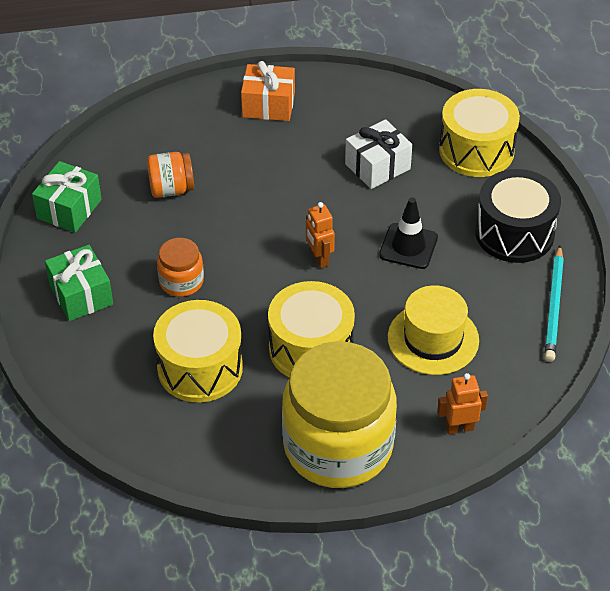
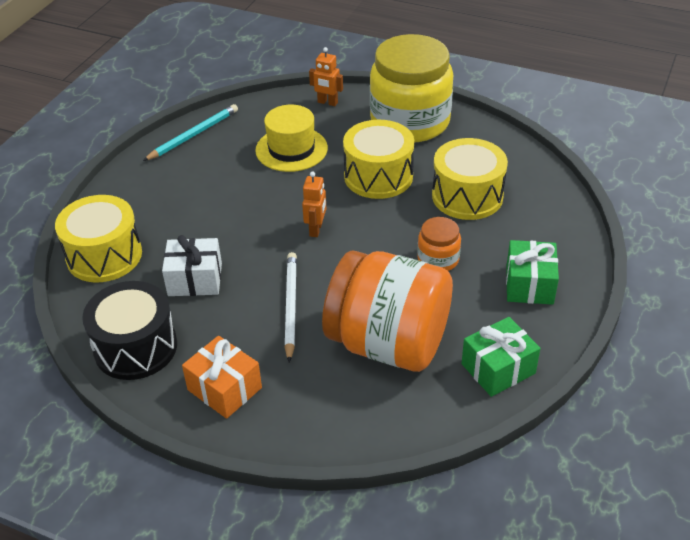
camera: 145 degrees left, 5 degrees down
orange jar [147,152,194,198] -> orange jar [322,250,453,372], size x2.25
black traffic cone [379,197,438,269] -> none
black drum [475,169,561,263] -> black drum moved to [82,281,177,380]
none -> white pencil [284,252,297,363]

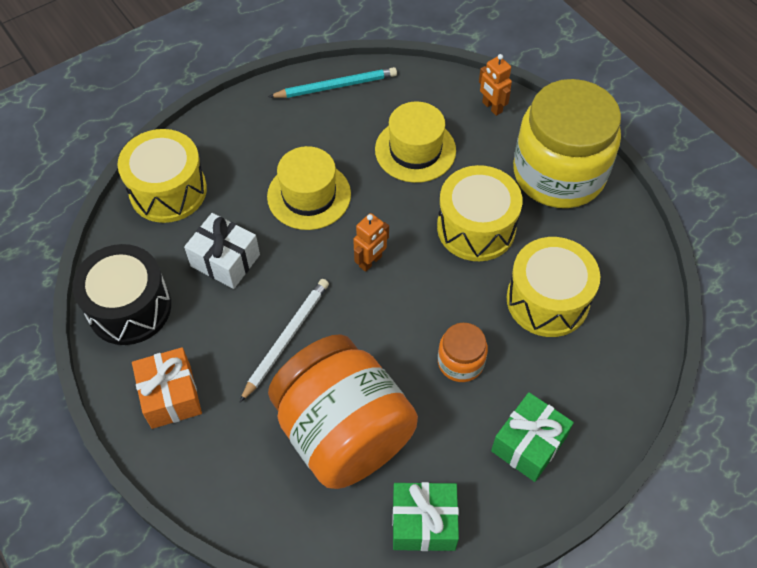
camera: 30 degrees right, 15 degrees up
none -> yellow hat [267,146,351,230]

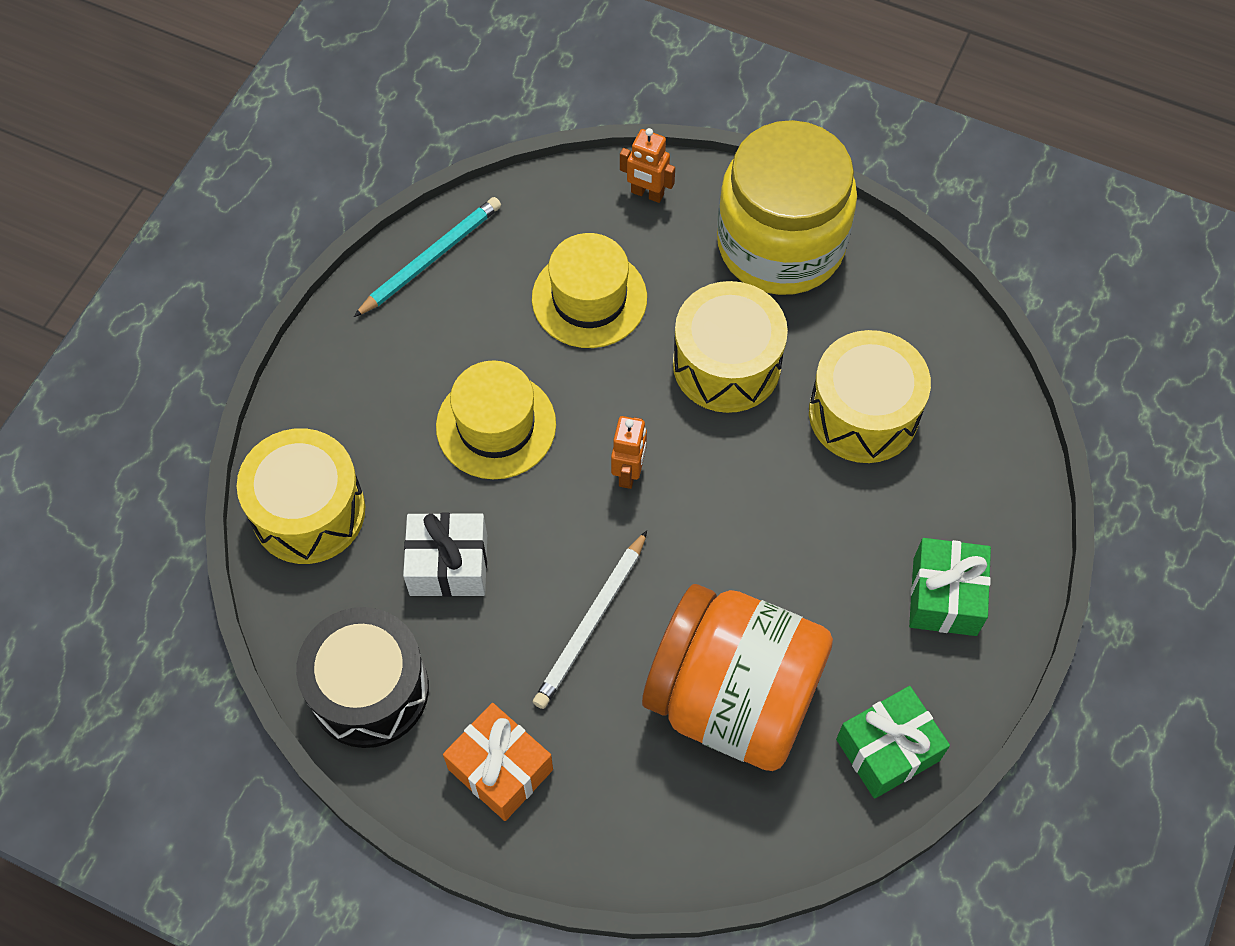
camera: 30 degrees left, 5 degrees up
white pencil [240,279,329,402] -> white pencil turned 150 degrees counterclockwise [533,530,647,709]
orange jar [438,323,488,382] -> none

